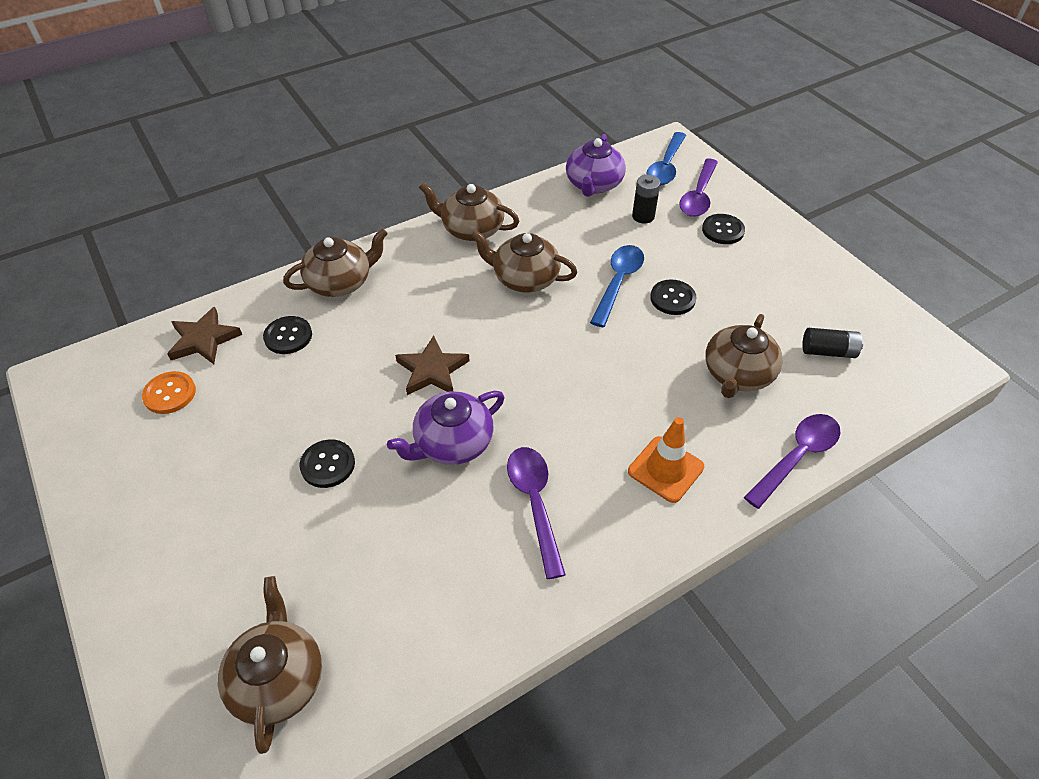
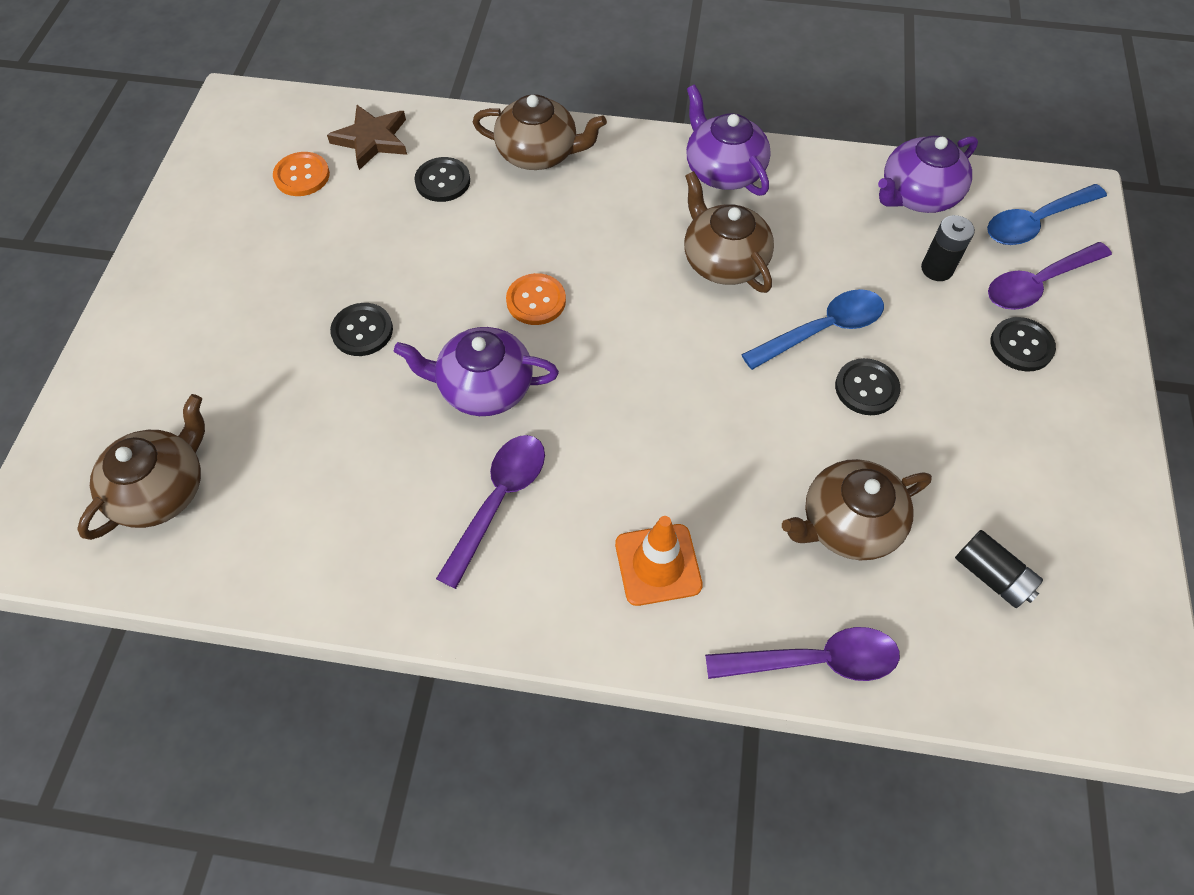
camera: 40 degrees right, 10 degrees up
brown star [395,335,470,395] -> orange button [506,273,566,325]
brown teapot [419,183,519,241] -> purple teapot [686,85,771,196]

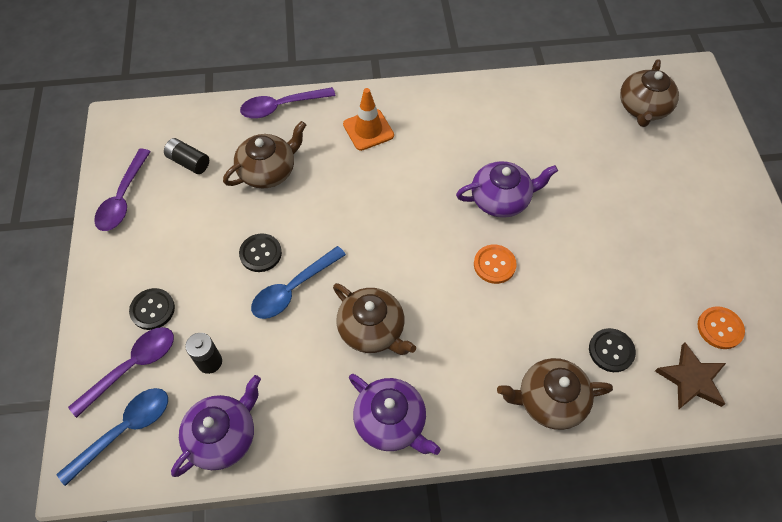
camera: 165 degrees right, 0 degrees up
black button [330,303,393,356] -> none
purple spoon [436,435,545,589] -> purple spoon moved to [94,149,151,231]

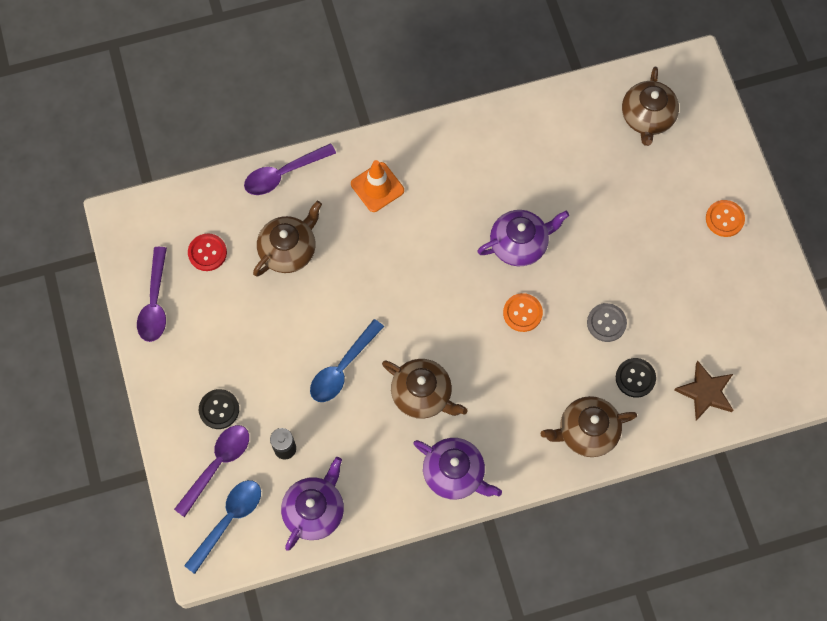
camera: 10 degrees left, 10 degrees up
black battery [164,138,209,174] -> red button [188,233,227,271]
black button [239,233,282,272] -> none
orange button [697,306,745,349] -> orange button moved to [706,200,745,237]
none -> grey button [587,303,627,342]

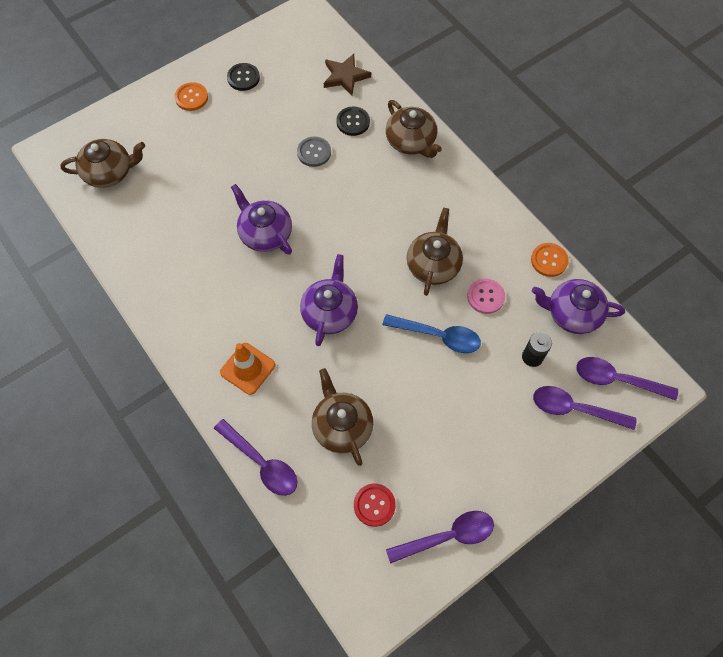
camera: 110 degrees left, 5 degrees down
blue spoon [184,480,261,574] -> purple spoon [576,357,678,400]
black button [199,389,239,429] -> black button moved to [227,63,260,91]
brown teapot [253,201,322,277] -> brown teapot turned 45 degrees clockwise [312,368,373,466]
purple teapot [413,438,502,500] -> purple teapot moved to [300,254,358,346]
orange button [503,293,543,332] -> orange button moved to [531,243,569,277]
none -> pink button [467,279,505,314]

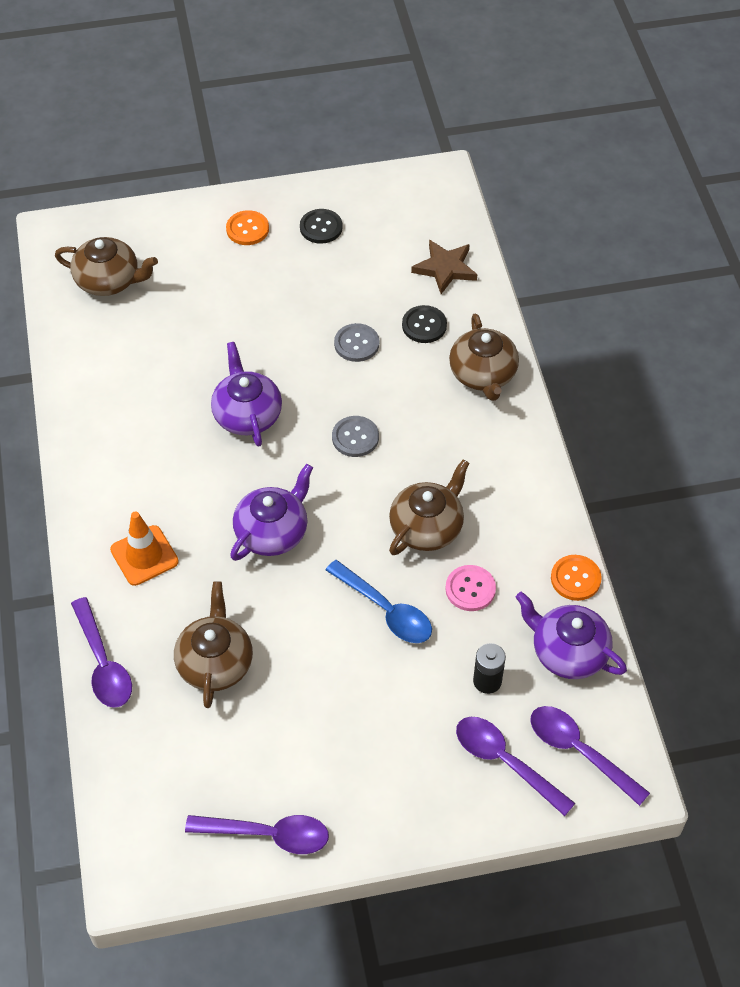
camera: 25 degrees right, 10 degrees down
red button [354,484,396,527] -> none
none -> grey button [332,416,379,457]

